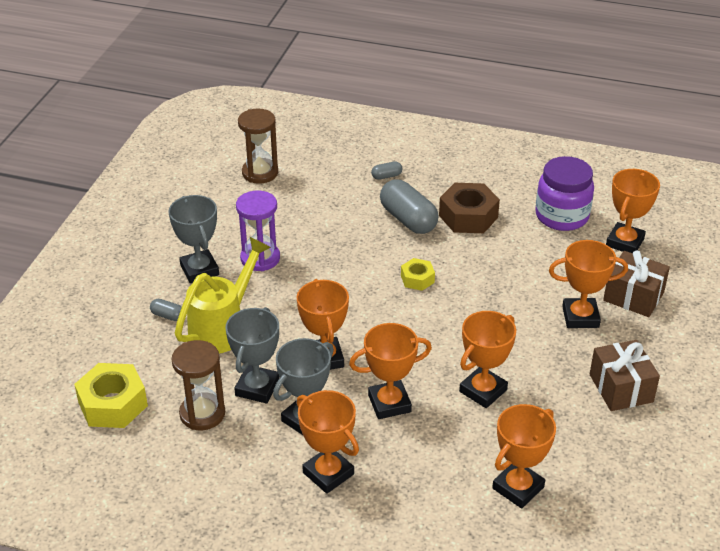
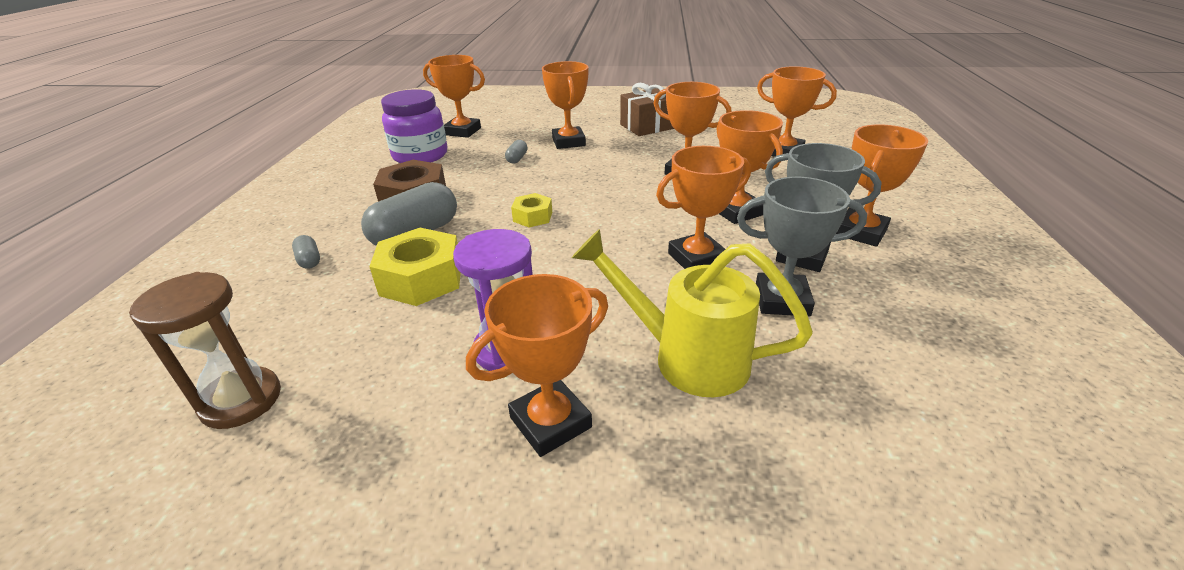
camera: 100 degrees left, 5 degrees down
yellow nut [74,363,148,428] -> yellow nut moved to [369,228,461,306]
grey capsule [150,299,182,321] -> grey capsule moved to [505,140,528,164]
grey trophy [169,195,219,283] -> orange trophy [466,274,608,457]
brown hourglass [171,340,225,430] -> none
brown gift [603,250,670,317] -> none

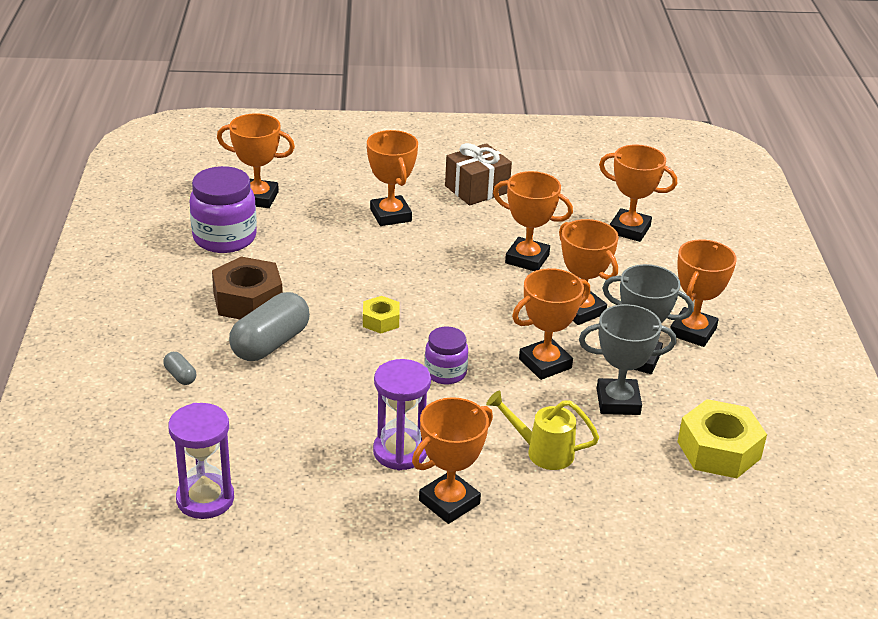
camera: 10 degrees left, 0 degrees up
brown hourglass [129,272,281,429] -> purple hourglass [168,403,234,519]
yellow nut [369,228,461,306] -> yellow nut moved to [677,399,767,478]
grey capsule [505,140,528,164] -> none
yellow watering can [572,229,813,397] -> yellow watering can [486,390,599,470], size x0.65
none -> purple jar [425,327,468,384]

